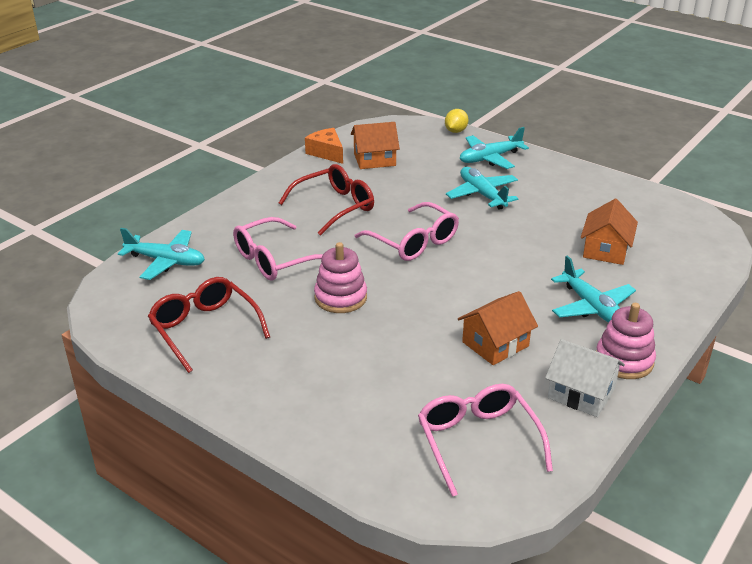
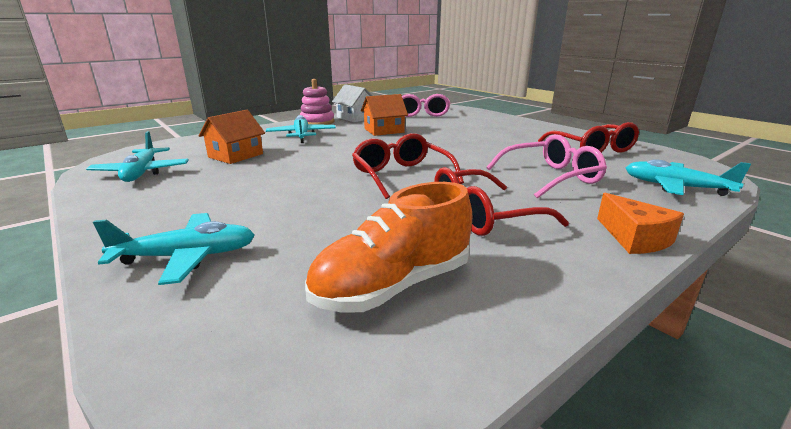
camera: 165 degrees left, 10 degrees down
orange cheese [305,128,343,164] -> orange cheese moved to [597,193,684,254]
pink stacking toy [314,242,367,313] -> none
orange house [351,122,400,169] -> orange shoe [305,182,473,313]
pink glasses [355,202,459,261] -> red glasses [352,133,464,199]
yellow lemon [445,109,468,133] -> none
turquoise plane [446,167,518,210] -> turquoise plane moved to [86,131,189,182]

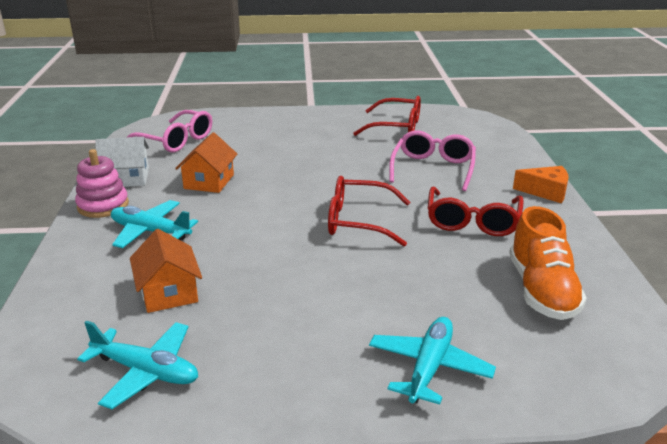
camera: 55 degrees left, 5 degrees up
turquoise plane [625,159,751,196] -> none

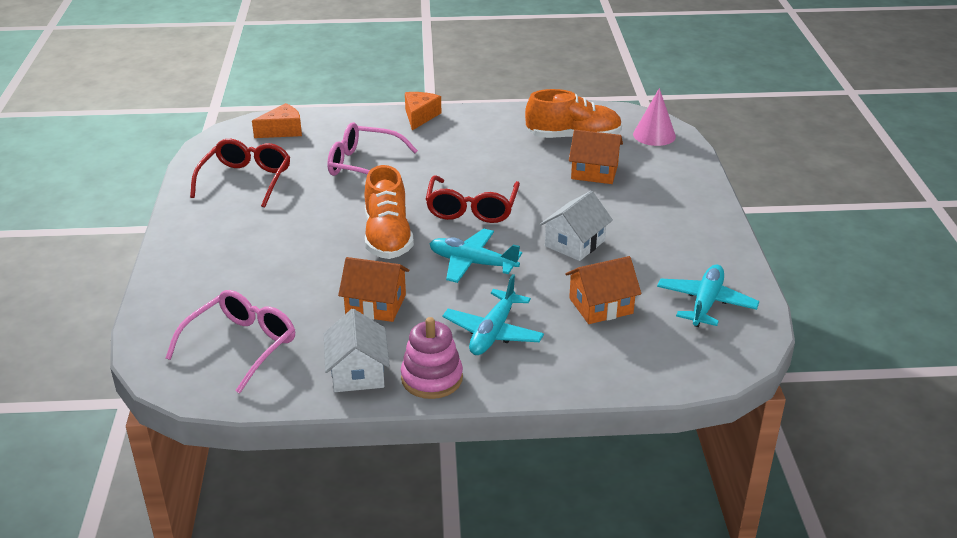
camera: 90 degrees left, 5 degrees up
turquoise plane [369,317,496,404] -> turquoise plane moved to [430,228,522,283]
red glasses [428,187,524,236] -> none
none -> orange cheese [252,103,302,138]
none -> orange shoe [365,165,414,259]
none -> white house [540,191,613,261]
none -> orange house [569,130,623,184]
none -> pink cone [633,88,676,146]

